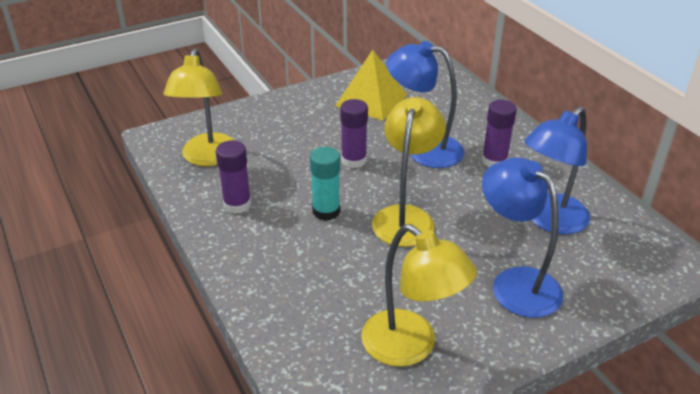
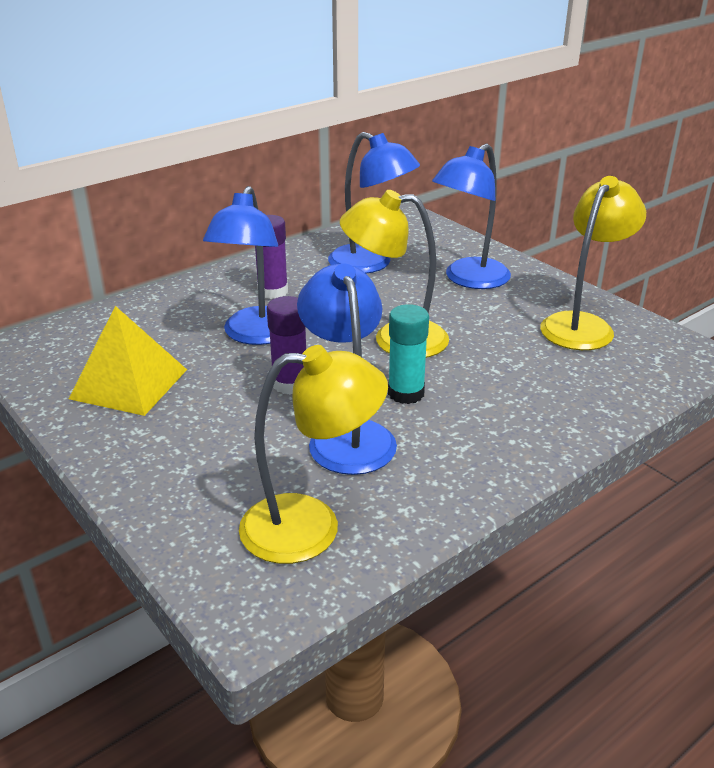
camera: 100 degrees left, 5 degrees down
purple glue stick [216,140,251,214] -> none
none -> blue lamp [297,264,397,475]

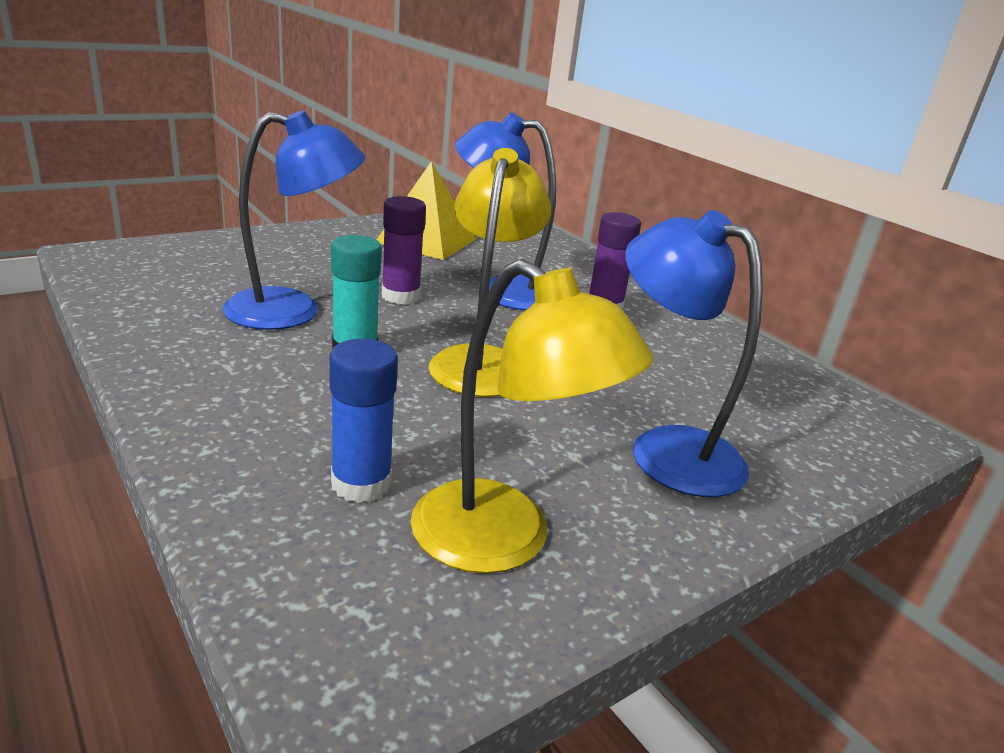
camera: 90 degrees right, 5 degrees down
yellow lamp [239,345,388,564] -> none
blue lamp [328,132,420,273] -> none
none -> blue glue stick [329,339,398,503]

